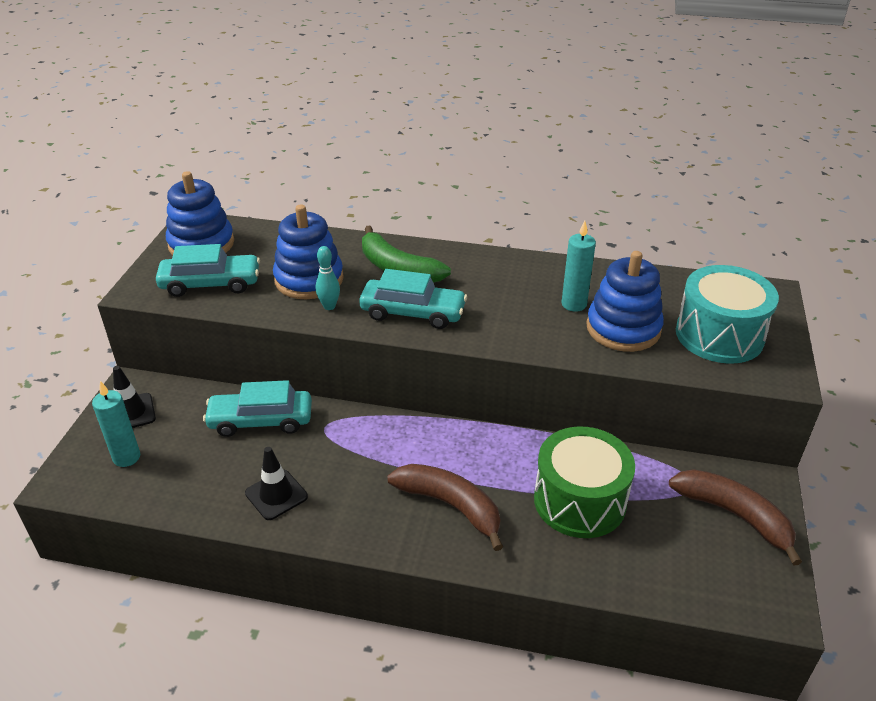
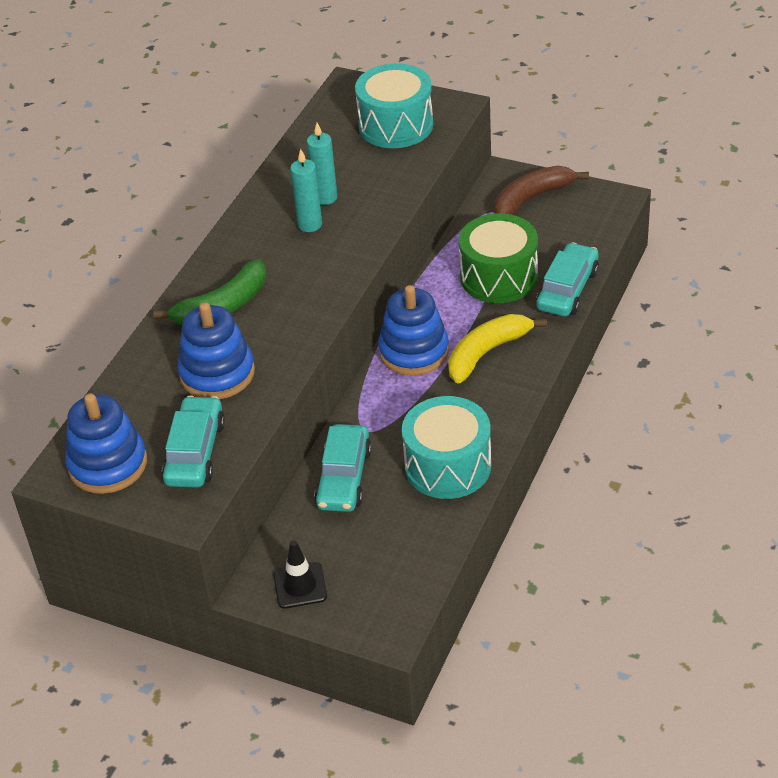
camera: 75 degrees left, 5 degrees up
turquoise candle [92,381,140,467] -> turquoise candle moved to [290,149,322,232]
black traffic cone [245,447,308,520] -> turquoise drum [402,396,491,499]
turquoise bowling pin [316,246,340,310] -> none
turquoise car [359,269,467,329] -> turquoise car moved to [536,242,599,316]
brown banana [387,464,503,551] -> yellow banana [448,314,547,383]
blue stacking toy [586,251,664,352] -> blue stacking toy moved to [378,285,449,376]

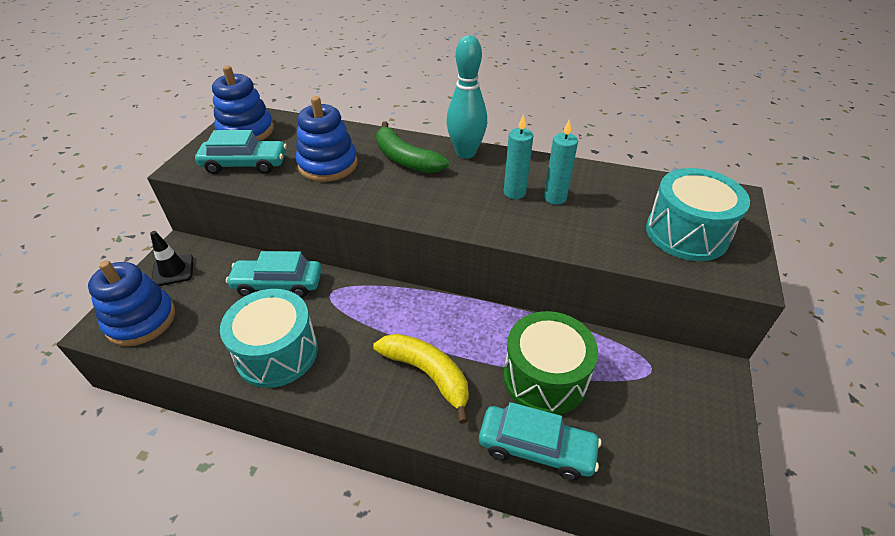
camera: 80 degrees right, 0 degrees up
blue stacking toy [378,285,449,376] -> blue stacking toy moved to [88,261,175,346]
brown banana [494,166,589,215] -> none
none -> turquoise bowling pin [447,35,487,159]

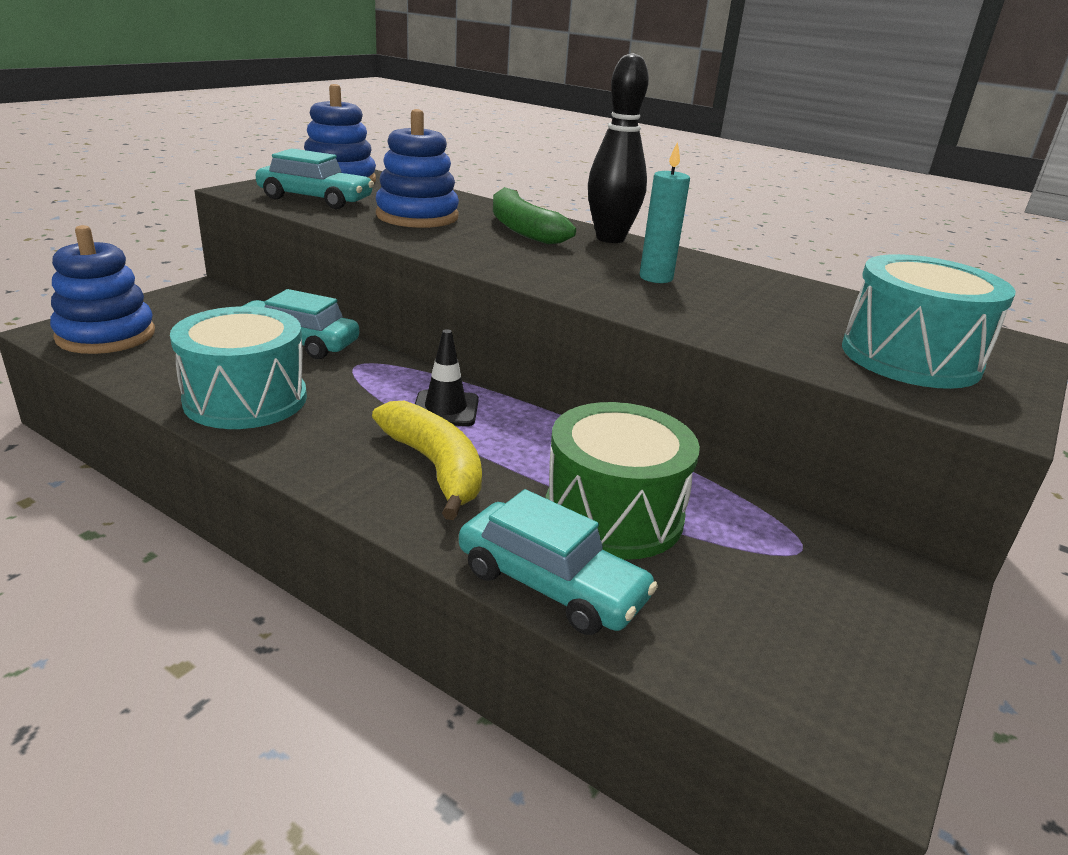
camera: 15 degrees right, 15 degrees down
black traffic cone [150,231,193,286] -> black traffic cone moved to [415,329,479,426]
turquoise bowling pin [447,35,487,159] -> black bowling pin [588,53,649,243]
turquoise candle [544,120,578,205] -> none

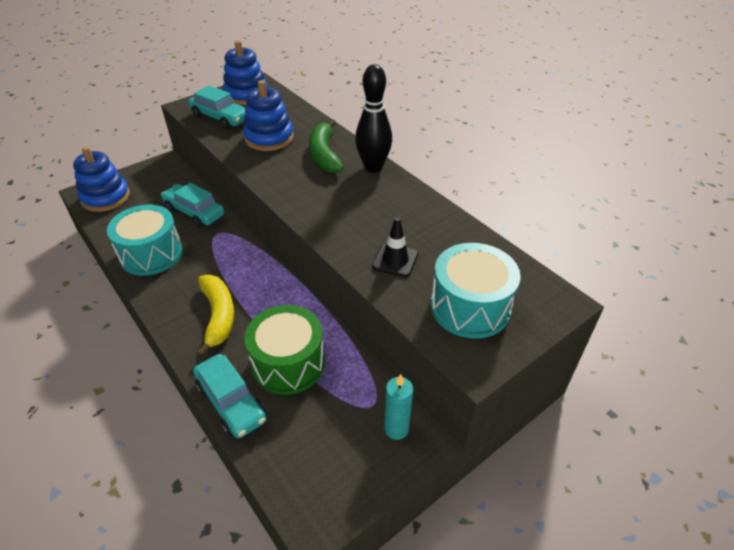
camera: 20 degrees right, 15 degrees up
black traffic cone [415,329,479,426] -> black traffic cone moved to [372,217,418,277]
turquoise candle [640,142,690,283] -> turquoise candle moved to [384,374,413,440]

